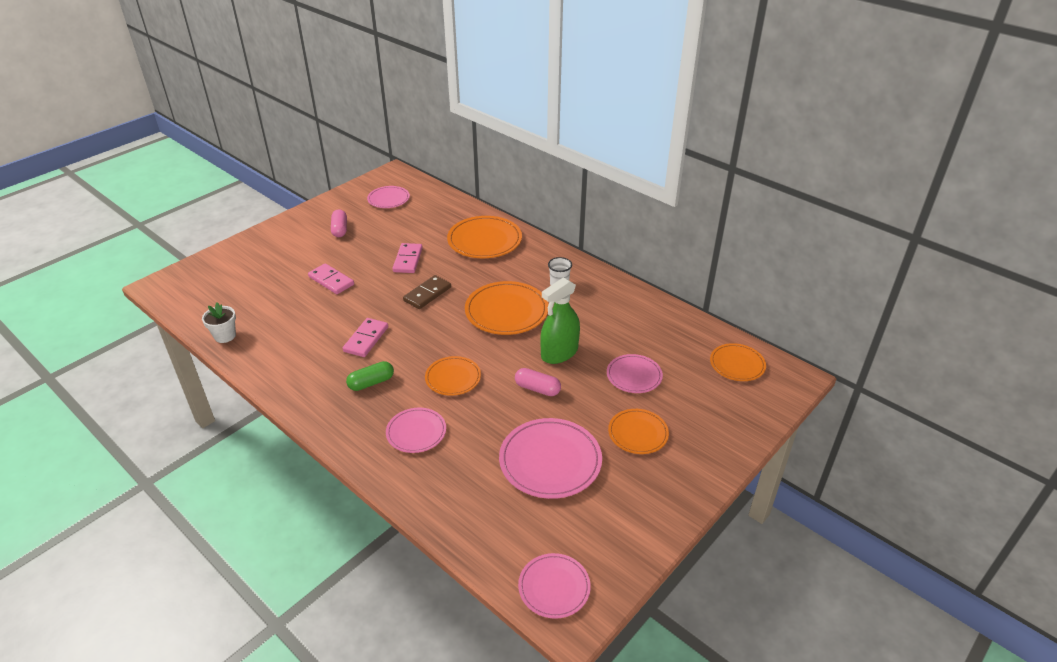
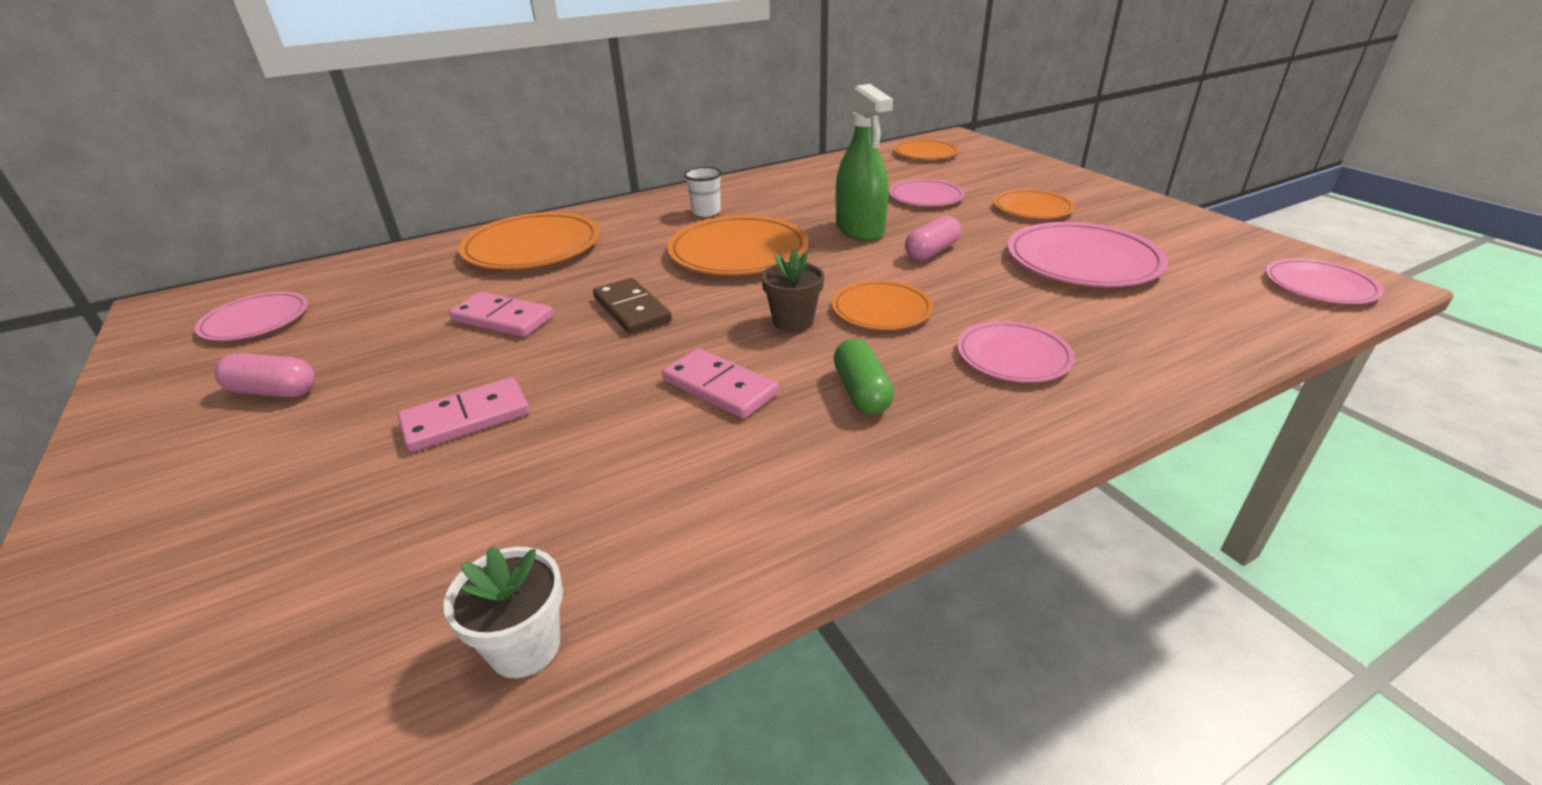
camera: 70 degrees left, 5 degrees down
none -> brown flower pot [761,249,824,332]

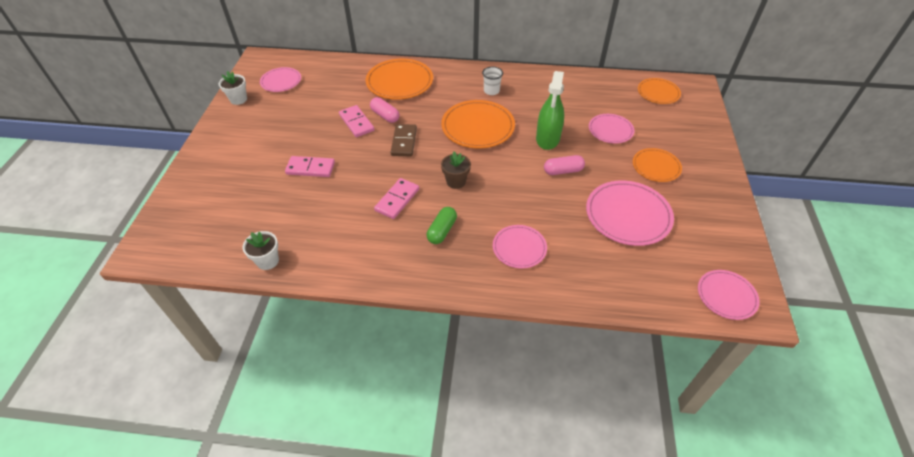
camera: 35 degrees right, 15 degrees up
pink capsule [214,353,315,398] -> pink capsule moved to [370,97,400,123]
pink domino [662,348,779,419] -> pink domino turned 45 degrees clockwise [374,178,419,219]
orange plate [832,280,933,330] -> none
none -> white flower pot [219,71,247,105]

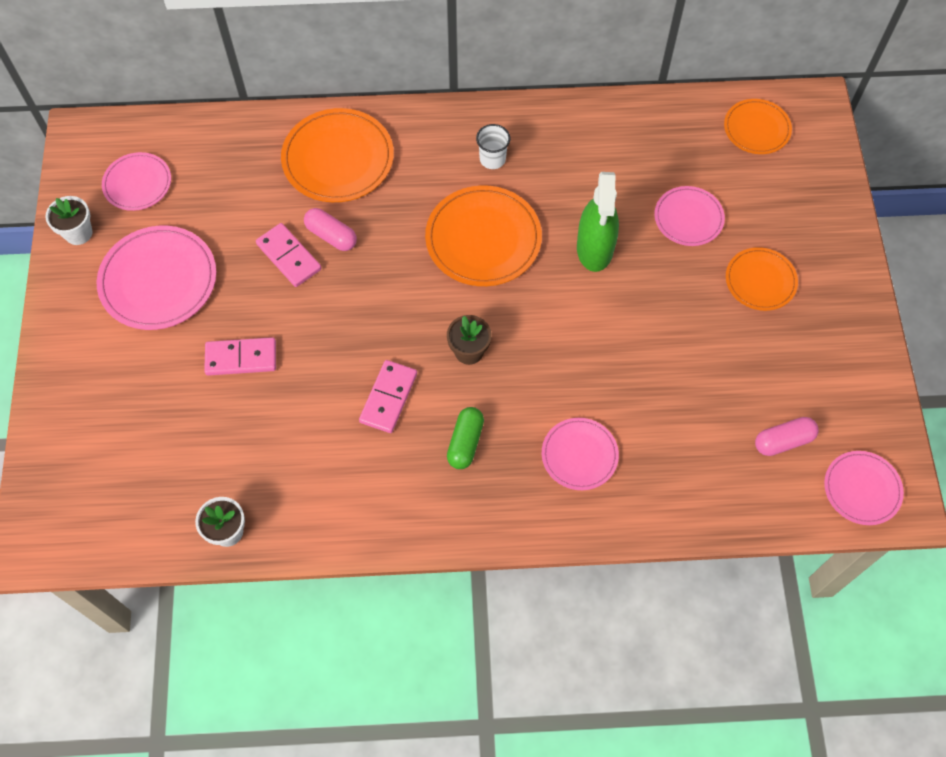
camera: 10 degrees left, 15 degrees up
brown domino [391,124,417,157] -> none
pink capsule [544,155,585,175] -> pink capsule moved to [755,417,819,456]
pink plate [586,180,674,246] -> pink plate moved to [97,226,216,330]

